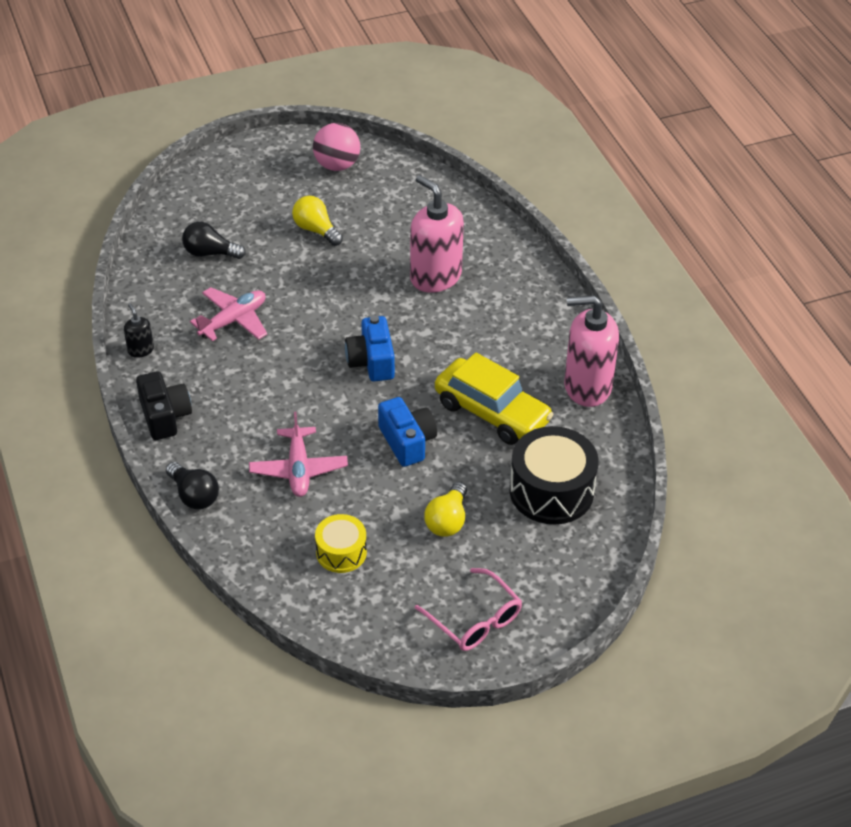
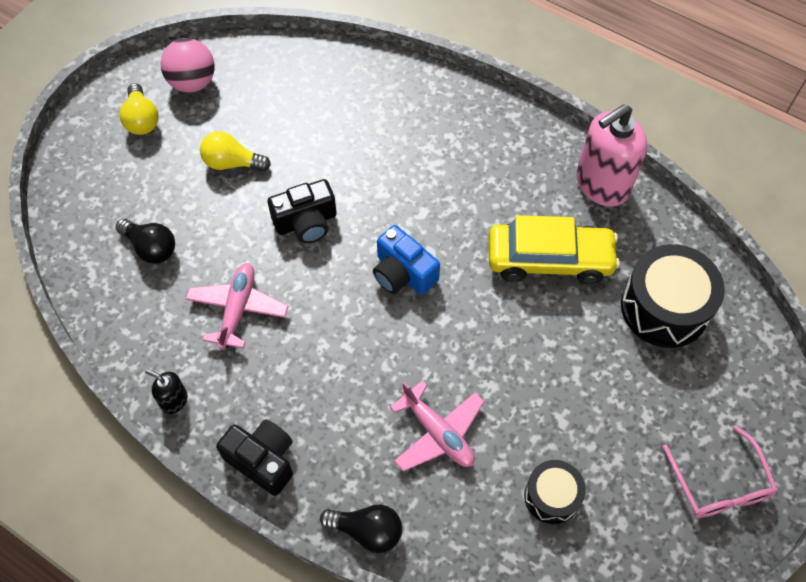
camera: 35 degrees left, 15 degrees up
black light bulb [182,222,246,259] -> black light bulb turned 120 degrees counterclockwise [116,219,175,264]
yellow drum [315,514,367,573] -> black drum [524,460,586,524]
blue camera [378,397,437,467] -> none
pink soap dispenser [410,175,464,293] -> none
pink glasses [415,568,522,651] -> pink glasses turned 60 degrees clockwise [663,425,778,518]
yellow light bulb [424,482,467,536] -> yellow light bulb moved to [119,83,159,135]
none -> black camera [268,179,337,243]

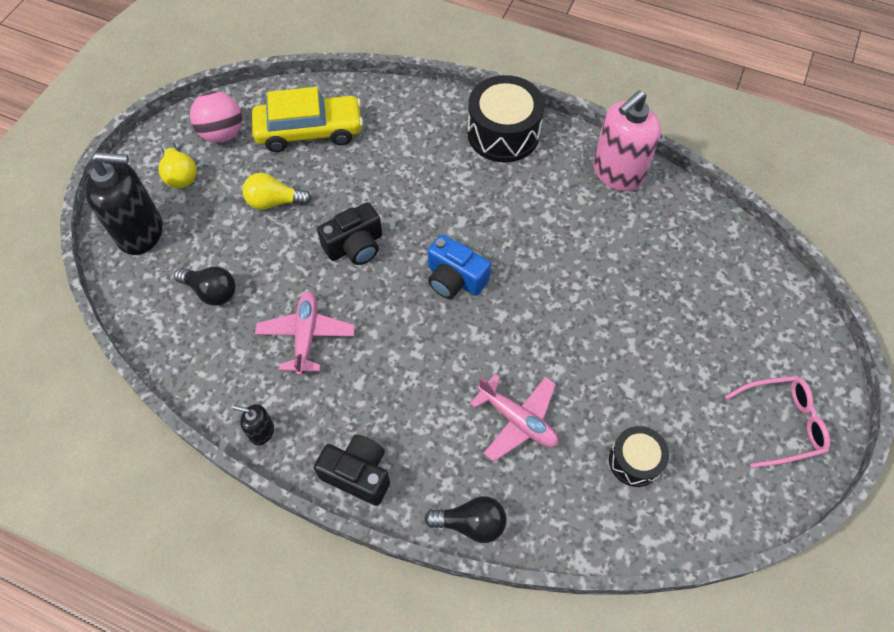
camera: 10 degrees left, 0 degrees up
yellow car [489,215,620,284] -> yellow car moved to [252,87,363,152]
black drum [621,244,725,348] -> black drum moved to [467,75,545,163]
pink glasses [663,425,778,518] -> pink glasses turned 75 degrees counterclockwise [725,376,830,468]
none -> black soap dispenser [85,152,163,255]

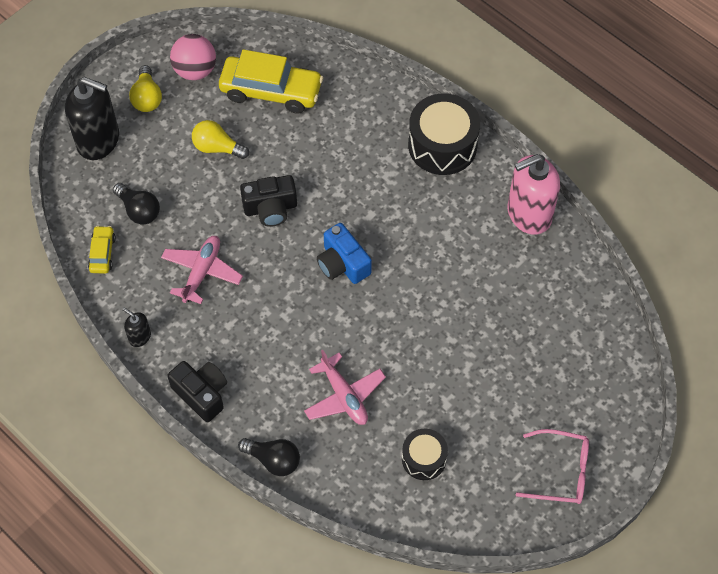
camera: 20 degrees right, 0 degrees up
none -> yellow car [88,226,116,273]

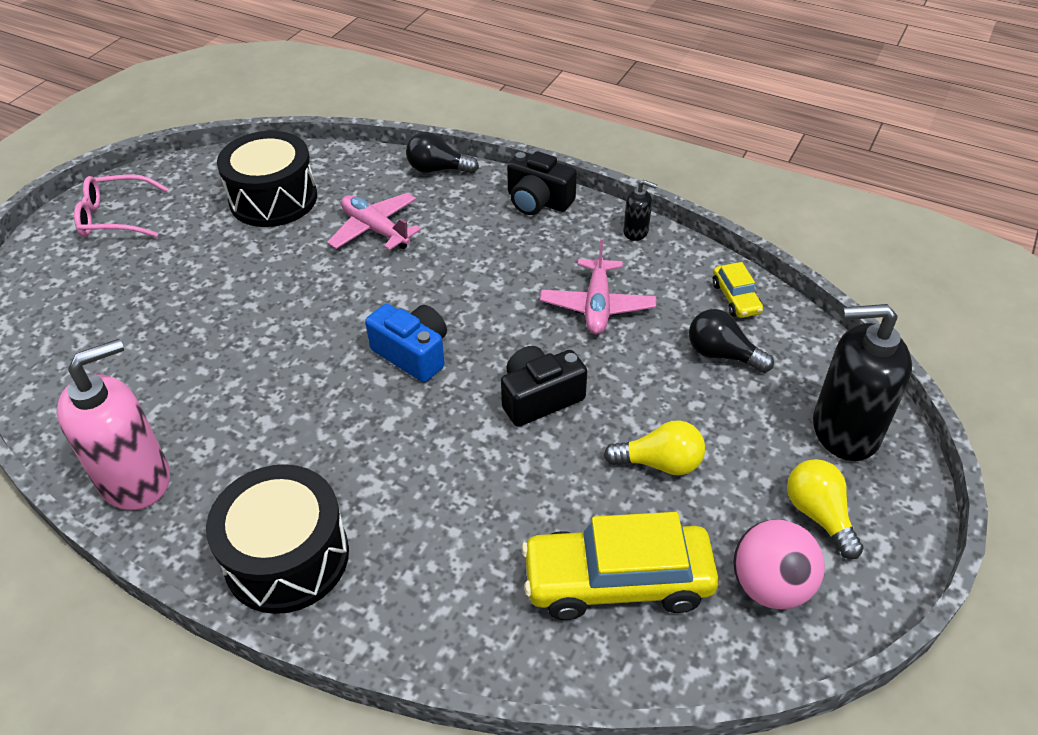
camera: 165 degrees right, 15 degrees down
black drum [402,429,448,480] -> black drum [217,131,317,227], size x1.73

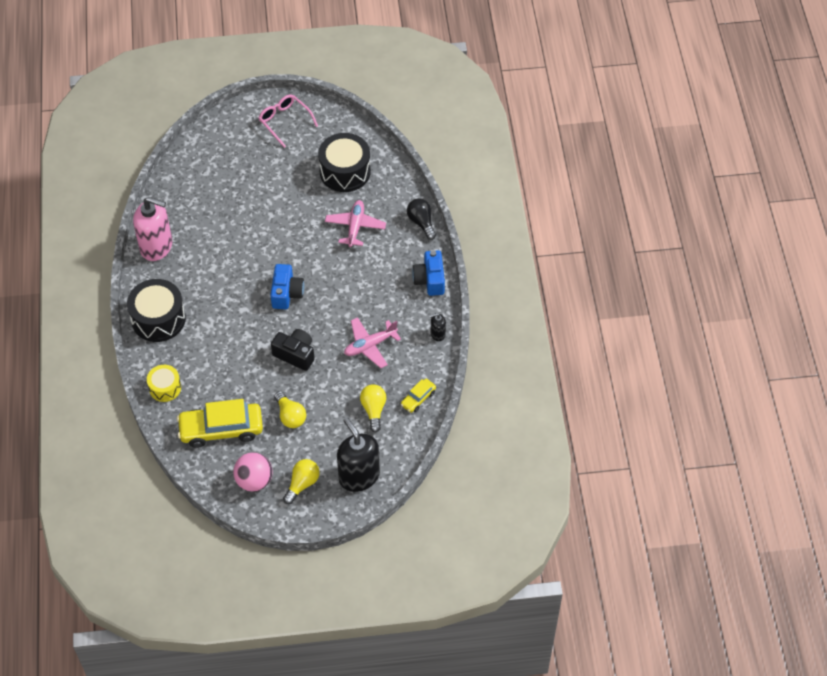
camera: 55 degrees right, 10 degrees up
black camera [507,151,577,215] -> blue camera [412,250,445,296]
yellow car [521,512,719,620] -> yellow car turned 60 degrees counterclockwise [177,399,263,448]
black soap dispenser [624,180,657,241] -> black soap dispenser turned 90 degrees clockwise [429,313,446,341]
black light bulb [689,309,774,373] -> yellow light bulb [360,384,386,432]
none -> yellow drum [147,365,181,402]

